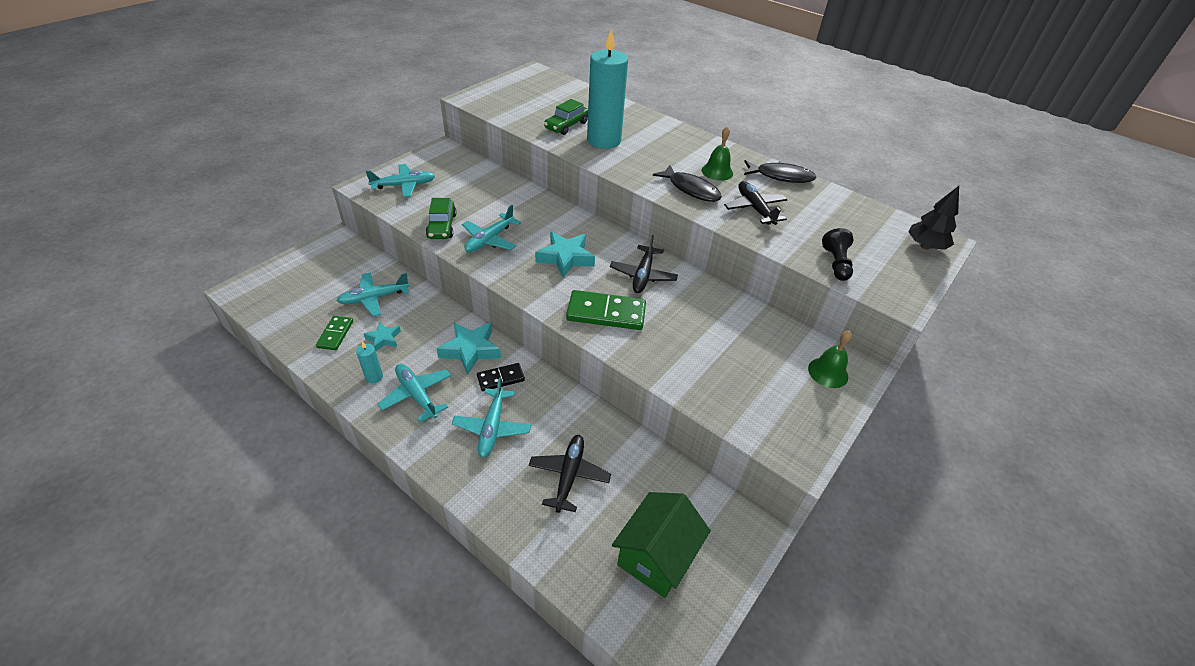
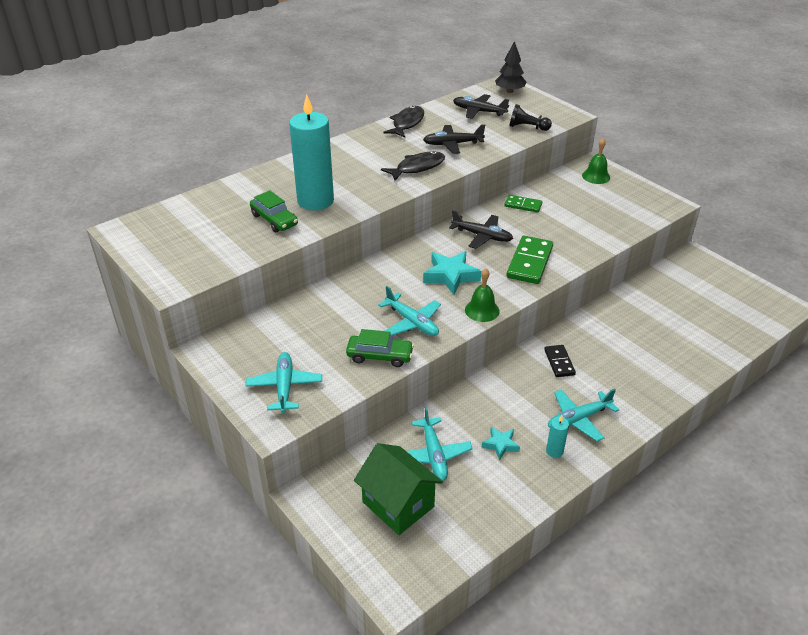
camera: 75 degrees left, 5 degrees down
green domino [316,316,353,350] -> green domino moved to [504,195,542,213]
turquoise star [436,322,501,375] -> none
turquoise plane [452,378,531,458] -> none
black plane [529,435,611,513] -> black plane moved to [453,94,509,119]
green house [612,492,711,598] -> green house moved to [354,443,443,535]
green bell [702,127,733,181] -> green bell moved to [465,268,500,322]

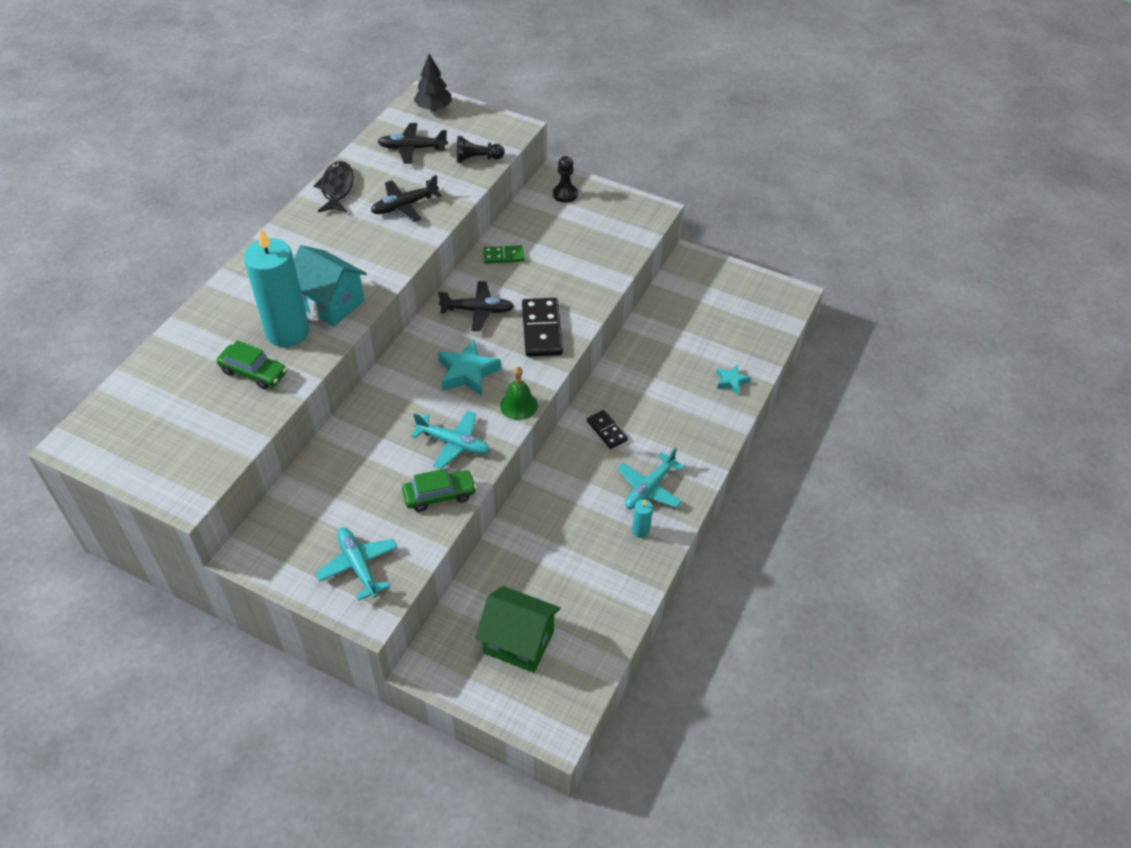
camera: 25 degrees left, 10 degrees up
black fish [381,151,445,181] -> none
turquoise plane [407,407,473,481] -> none
turquoise star [482,427,520,461] -> turquoise star moved to [716,365,751,395]
green domino [507,236,553,284] -> black domino [522,298,563,357]
green bell [582,138,610,184] -> black pawn [553,156,578,203]
none -> turquoise house [294,245,367,327]

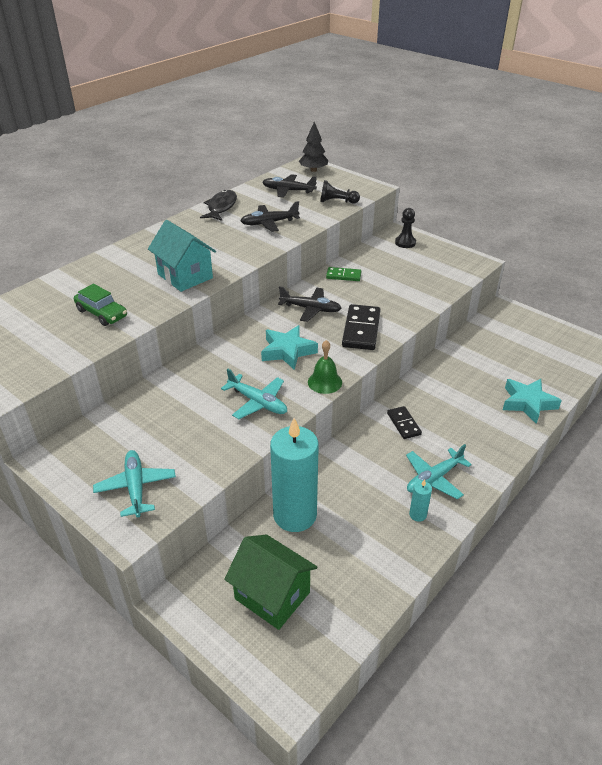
camera: 15 degrees right, 10 degrees down
turquoise candle [244,227,310,347] -> turquoise candle moved to [270,418,319,532]
green car [402,468,477,512] -> none
turquoise star [716,365,751,395] -> turquoise star [503,379,562,424], size x1.75

